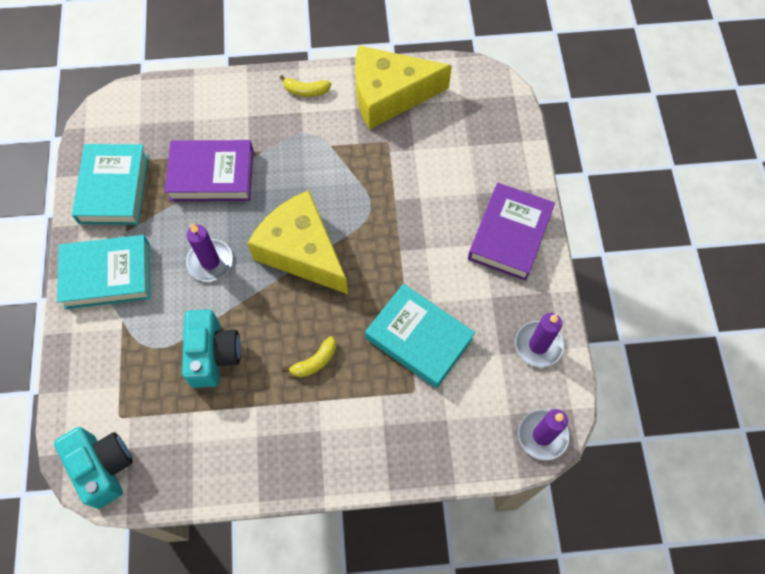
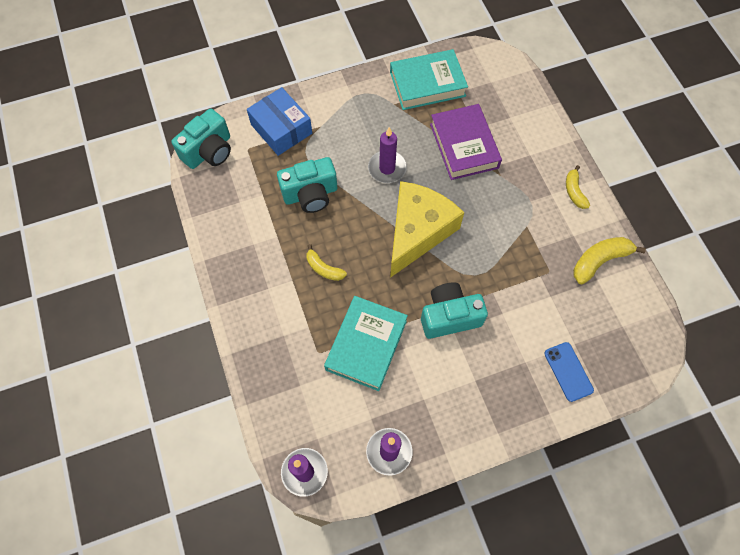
camera: 75 degrees right, 0 degrees up
turquoise book [57,235,151,309] -> none
yellow cheese [355,46,452,129] -> yellow banana [573,237,646,284]
purple book [468,183,555,281] -> none
none -> blue box [247,87,312,156]
none -> turquoise camera [421,282,488,339]
none -> blue phone [544,342,594,402]

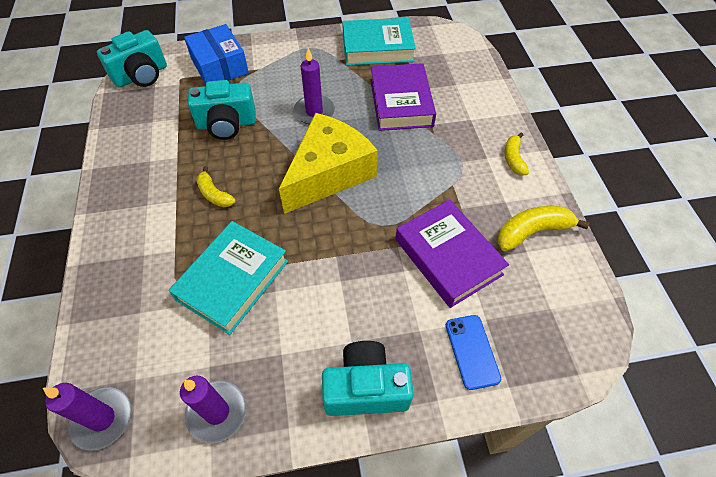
camera: 10 degrees right, 10 degrees down
turquoise camera [421,282,488,339] -> turquoise camera moved to [322,341,414,416]
none -> purple book [396,200,509,308]

